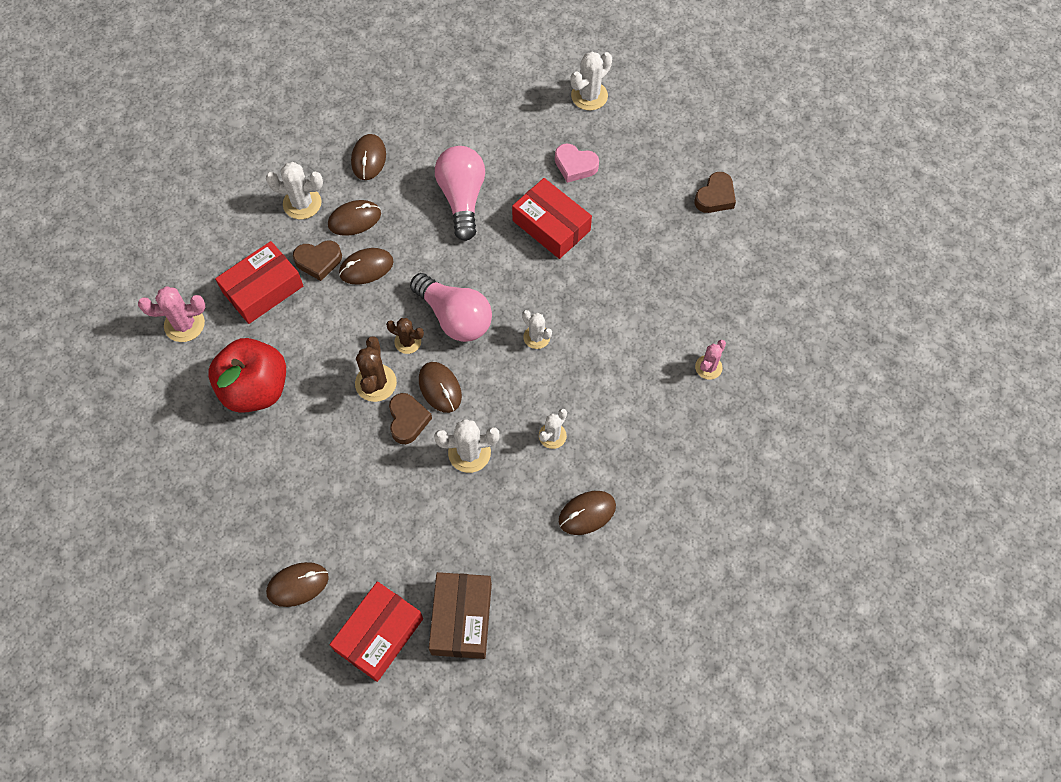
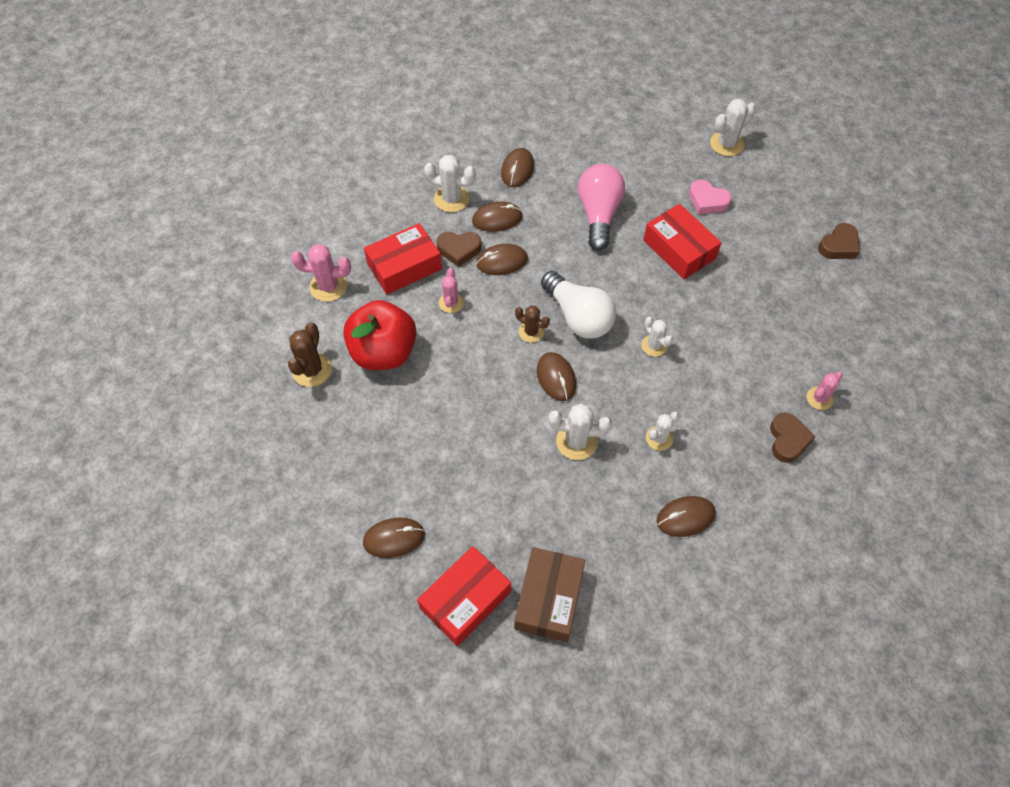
camera: 10 degrees right, 5 degrees down
brown cactus [355,336,397,402] -> brown cactus moved to [288,322,332,387]
brown heart [389,393,432,444] -> brown heart moved to [770,412,816,463]
pink light bulb [410,273,492,342] -> white light bulb [541,271,616,339]
none -> pink cactus [439,268,464,313]

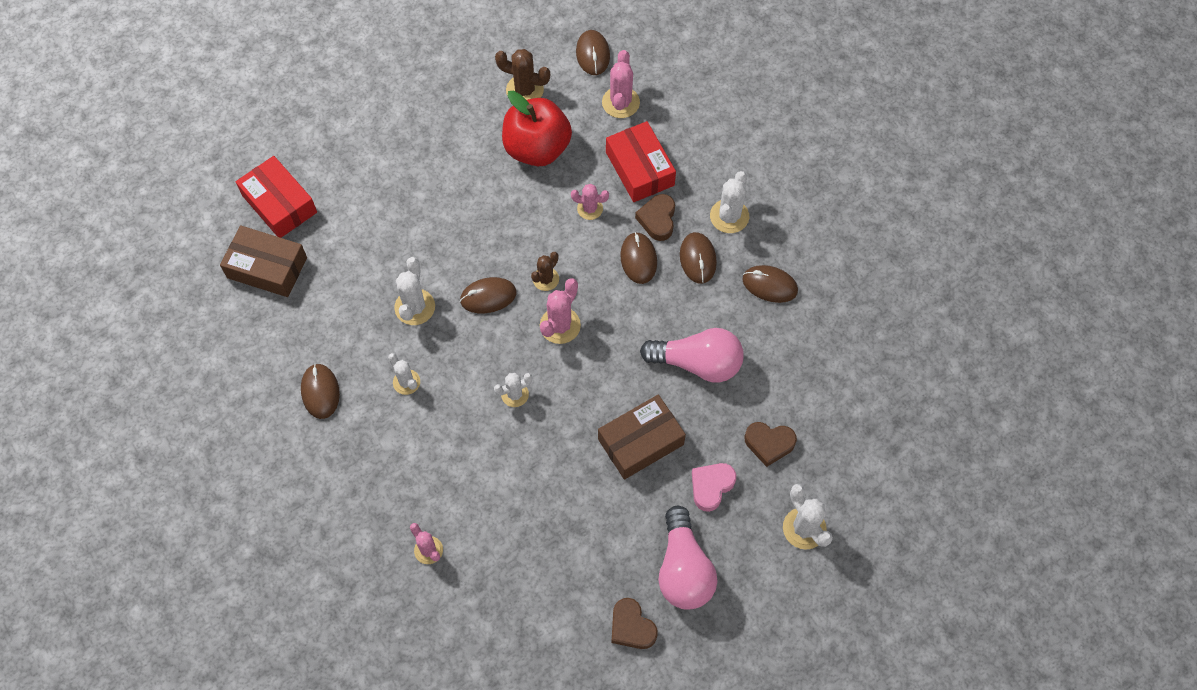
camera: 95 degrees right, 5 degrees up
brown mouse [363,518,425,558] -> brown mouse moved to [576,30,610,75]
white light bulb [541,271,616,339] -> pink cactus [540,278,581,344]
red box [643,204,722,279] -> brown box [598,394,686,480]
brown heart [770,412,816,463] -> brown heart moved to [744,422,797,467]
none -> pink light bulb [658,506,718,610]

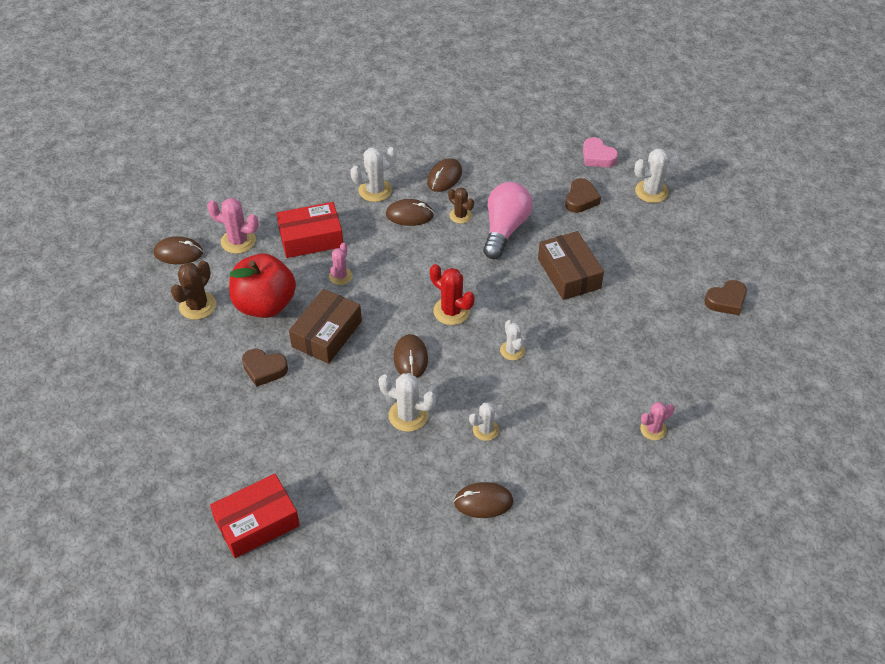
camera: 80 degrees left, 15 degrees down
brown box [220,225,307,297] -> brown box moved to [289,289,362,364]
brown cactus [531,252,559,291] -> brown cactus moved to [448,187,474,224]
pink cactus [540,278,581,344] -> red cactus [430,264,474,325]
brown mouse [620,232,657,284] -> none
brown heart [635,194,675,241] -> brown heart moved to [242,349,288,387]
pink light bulb [658,506,718,610] -> none
pink heart [692,463,736,512] -> pink heart moved to [583,137,618,167]
white cactus [710,171,749,233] -> white cactus turned 60 degrees counterclockwise [350,147,396,202]

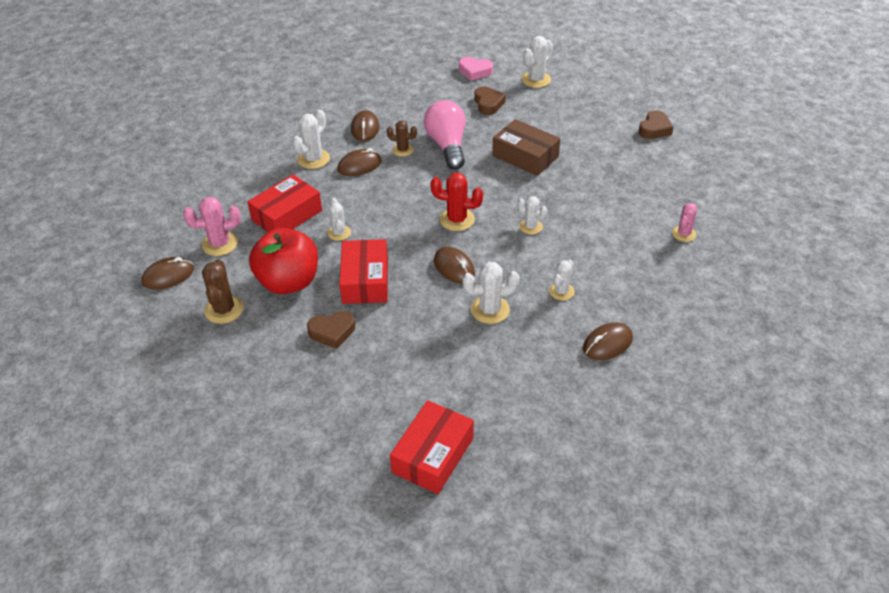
camera: 30 degrees left, 5 degrees down
brown box [289,289,362,364] -> red box [339,239,388,304]
pink cactus [329,243,352,285] -> white cactus [327,198,351,241]

